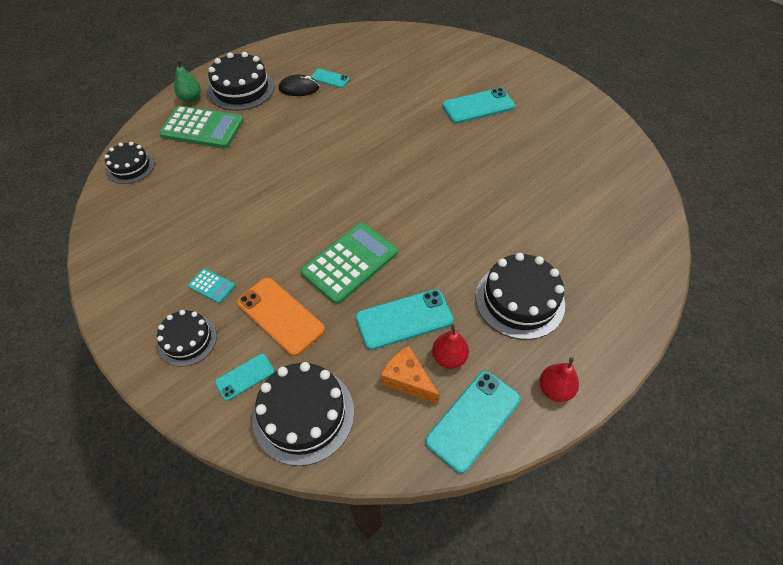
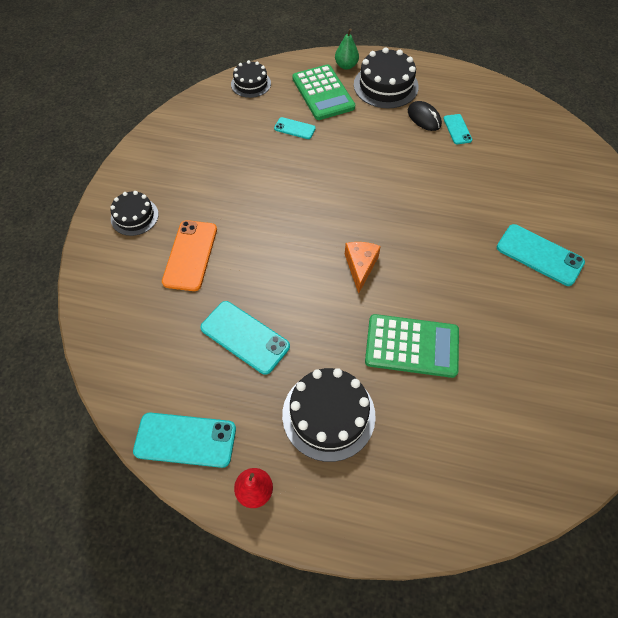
camera: 55 degrees right, 5 degrees up
turquoise calculator [188,268,235,303] -> none
turquoise phone [215,354,275,401] -> turquoise phone moved to [274,117,316,139]
black cake [252,362,354,466] -> none
green calculator [301,223,398,304] -> green calculator moved to [365,314,459,378]
orange cheese [381,346,439,404] -> orange cheese moved to [345,242,381,293]
red pear [432,325,469,369] -> none

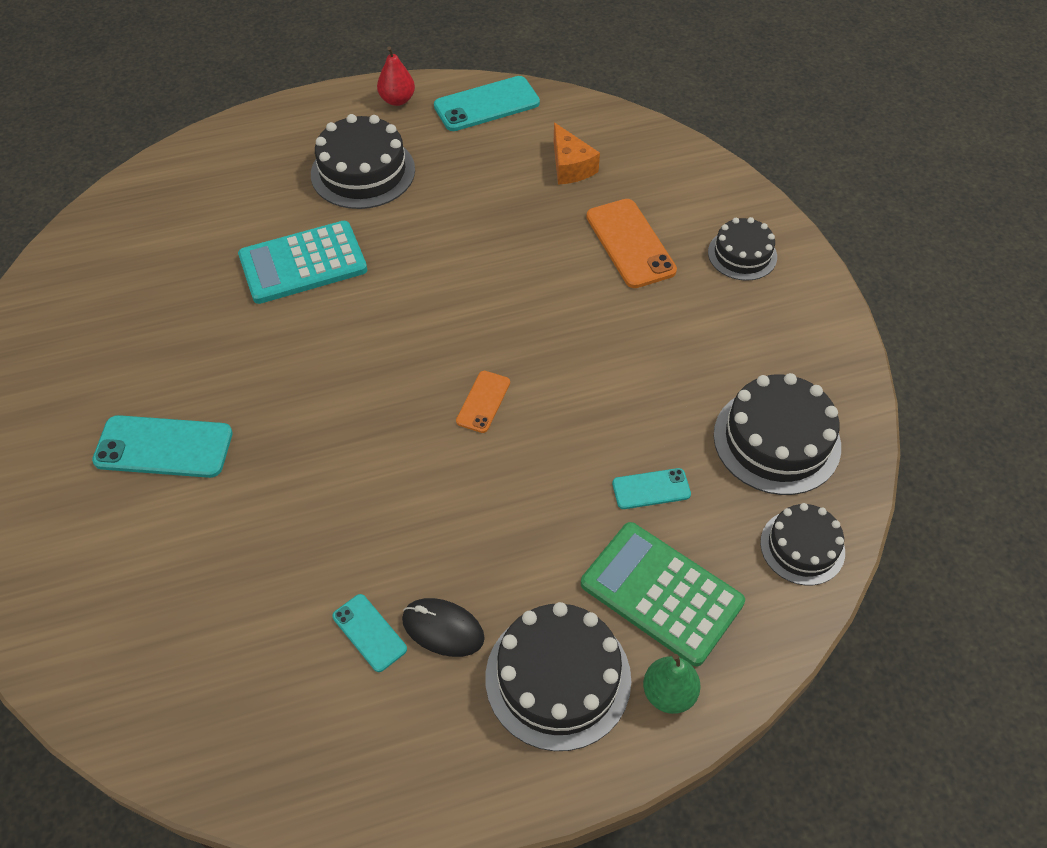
camera: 150 degrees right, 5 degrees down
turquoise phone [200,301,290,375] -> none
orange cheese [345,242,381,293] -> orange cheese moved to [554,123,600,185]
green calculator [365,314,459,378] -> turquoise calculator [238,221,367,304]
none -> orange phone [456,371,510,433]
none -> black cake [714,373,841,495]

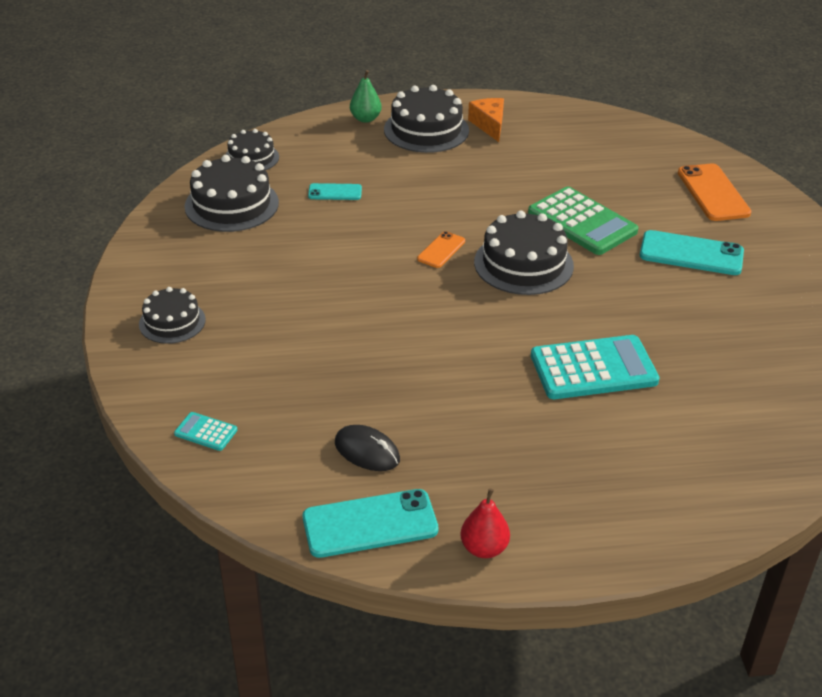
camera: 170 degrees left, 15 degrees down
black cake [311,114,415,209] -> black cake moved to [474,211,574,295]
turquoise phone [332,594,407,672] -> none
black mouse [402,598,485,657] -> black mouse moved to [335,425,400,471]
orange cheese [554,123,600,185] -> orange cheese moved to [468,98,504,142]
green calculator [581,522,745,667] -> green calculator moved to [528,186,638,255]
orange phone [586,199,677,288] -> orange phone moved to [678,164,751,221]
none -> turquoise calculator [174,412,237,451]

